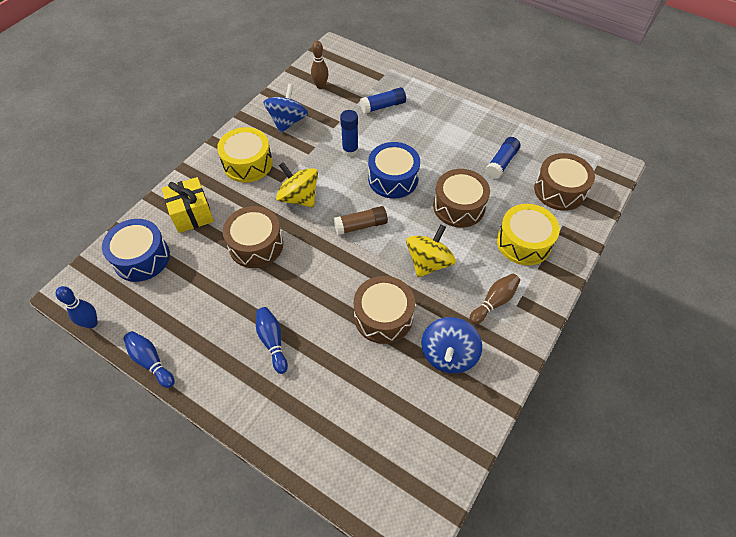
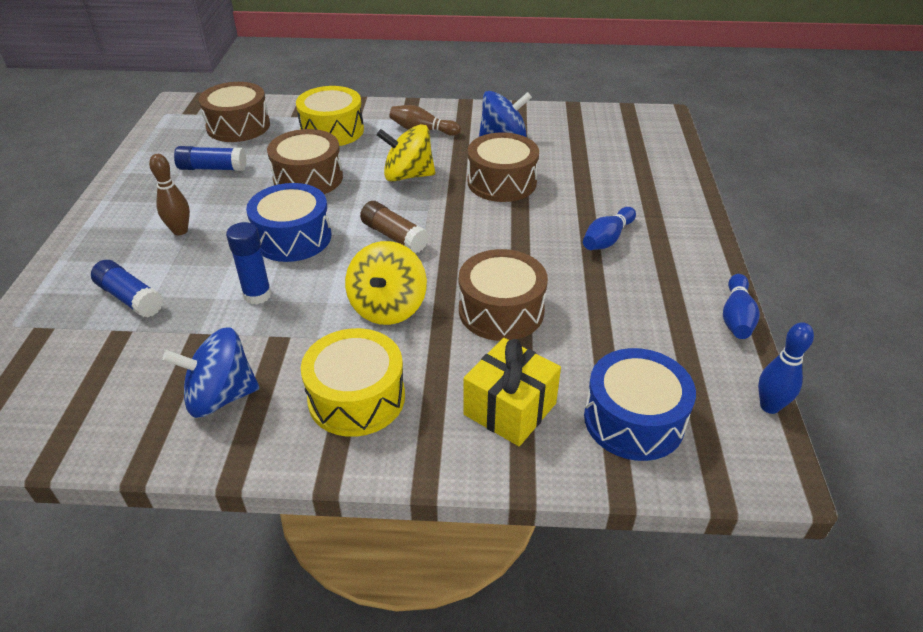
camera: 120 degrees left, 15 degrees down
brown bowling pin [311,41,329,89] -> brown bowling pin moved to [149,154,190,235]

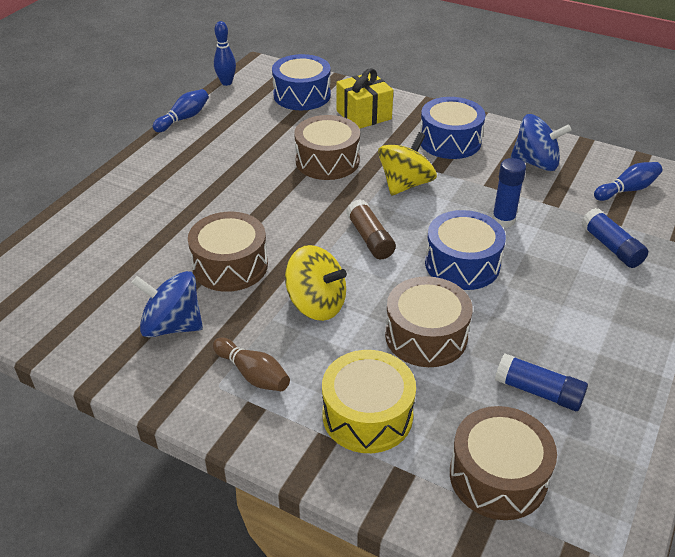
camera: 155 degrees left, 0 degrees up
brown bowling pin [149,154,190,235] -> none
yellow drum [301,328,405,437] -> blue drum [420,97,486,159]
blue bowling pin [583,207,636,250] -> blue bowling pin moved to [594,162,662,201]

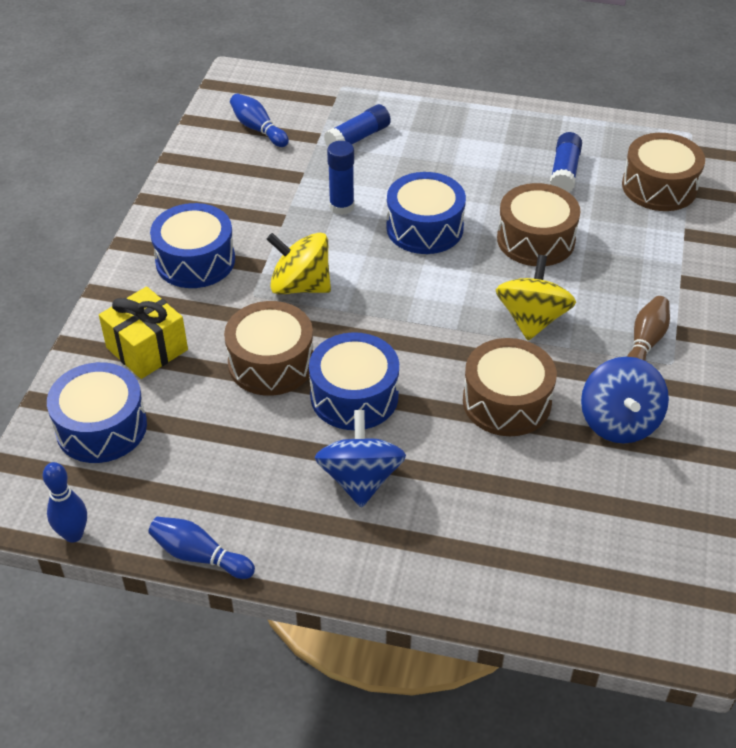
camera: 105 degrees left, 5 degrees up
yellow drum [322,350,416,453] -> none
brown glue stick [346,200,396,259] -> none
blue spinning top [511,114,572,171] -> blue spinning top moved to [315,410,406,508]
none -> blue drum [309,332,399,430]

